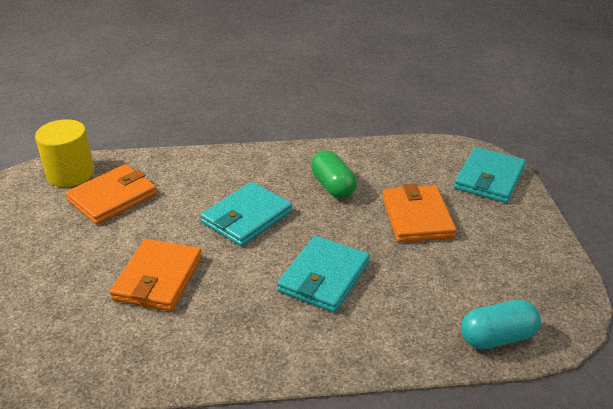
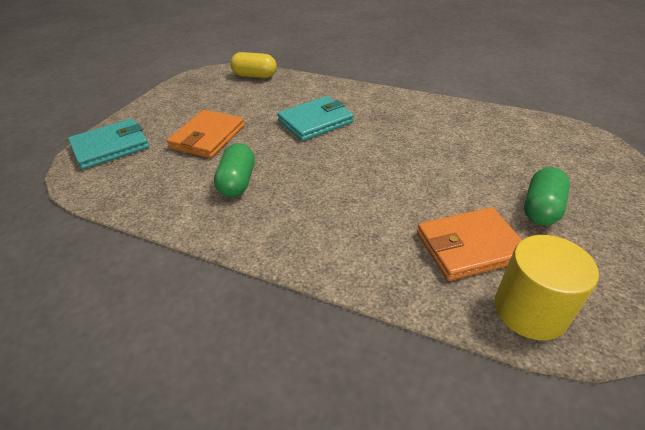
camera: 150 degrees left, 5 degrees up
orange wallet [110,239,202,311] -> none
turquoise wallet [201,182,292,247] -> none
turquoise capsule [461,300,541,349] -> yellow capsule [230,52,277,78]
none -> green capsule [524,167,570,226]

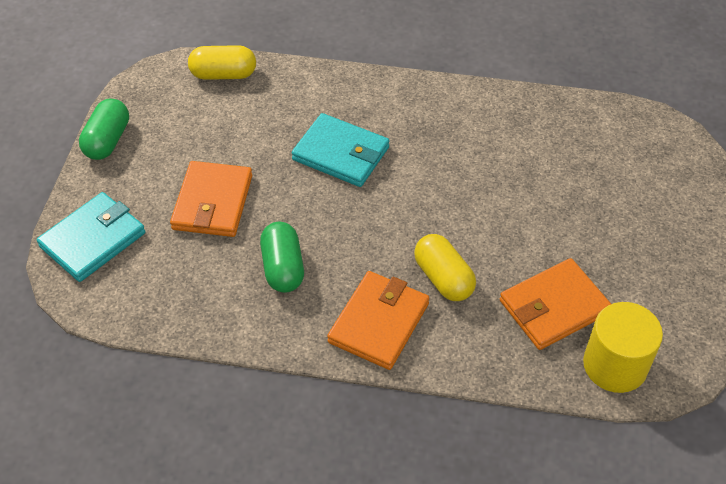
camera: 15 degrees left, 10 degrees up
turquoise wallet [277,96,354,141] -> turquoise wallet turned 75 degrees clockwise [292,113,390,187]
green capsule [524,167,570,226] -> green capsule moved to [79,99,129,160]
none -> orange wallet [327,271,429,370]
none -> yellow capsule [414,234,476,301]

